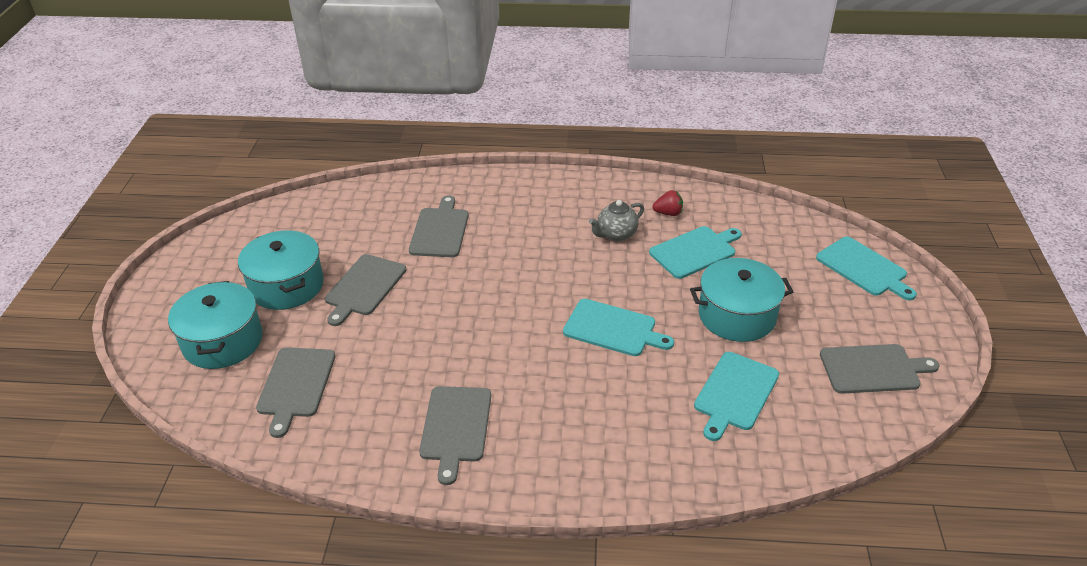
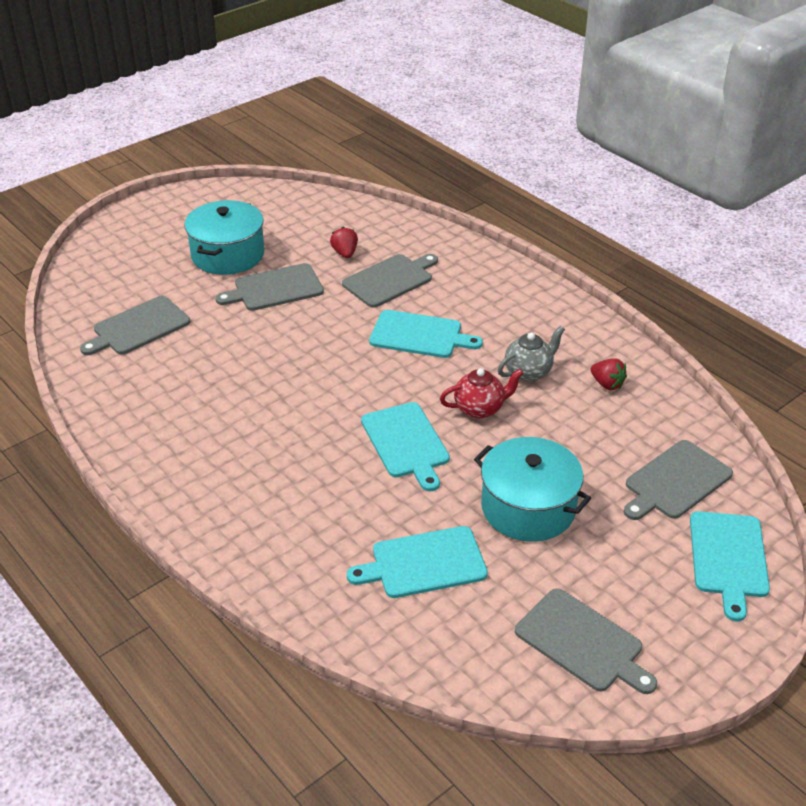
camera: 45 degrees right, 0 degrees up
turquoise pot [168,281,263,369] -> none
grey cutting board [419,386,491,485] -> grey cutting board moved to [624,440,733,520]
grey teapot [589,200,644,242] -> grey teapot turned 135 degrees clockwise [498,326,565,382]
turquoise cutting board [649,226,742,279] -> turquoise cutting board moved to [369,310,483,358]
none -> red strawberry [330,227,358,258]
none -> red teapot [440,368,524,418]

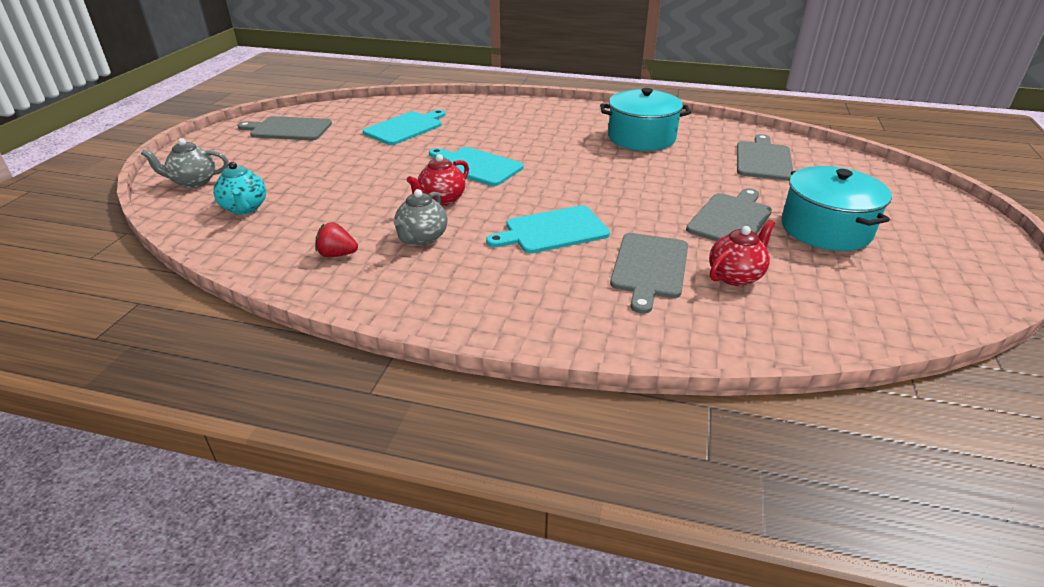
camera: 145 degrees right, 5 degrees down
red strawberry [330,227,358,258] -> red teapot [709,220,775,286]
turquoise pot [474,437,591,542] -> turquoise pot moved to [600,88,691,151]
grey cutting board [624,440,733,520] -> turquoise teapot [213,162,266,215]
turquoise cutting board [690,511,770,622] -> grey teapot [141,138,228,188]

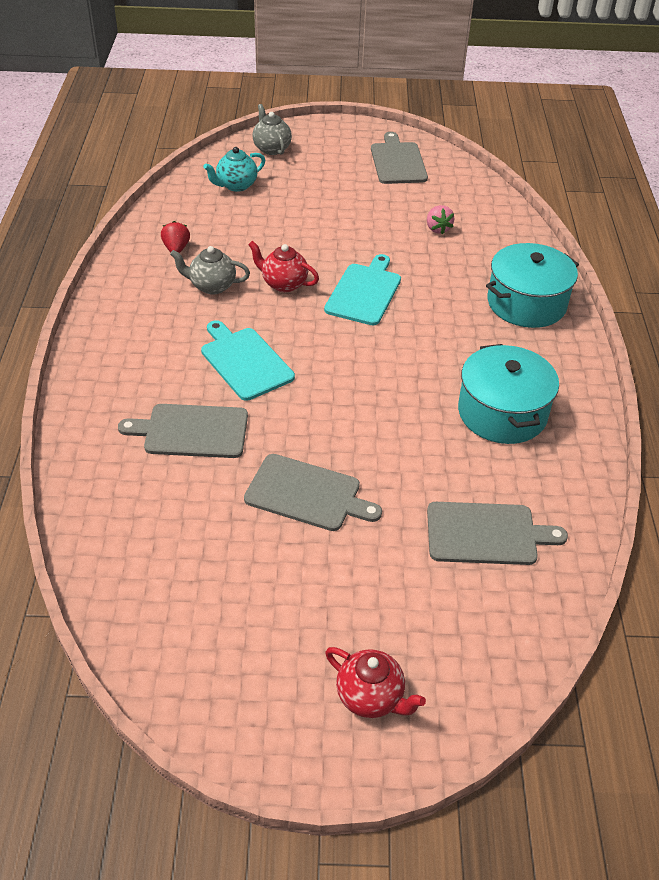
camera: 75 degrees right, 10 degrees up
turquoise cutting board [363,110,446,145] -> pink strawberry [427,205,454,234]
red teapot [709,220,775,286] -> red teapot moved to [325,647,426,718]
turquoise pot [781,166,892,251] -> turquoise pot moved to [486,243,579,328]

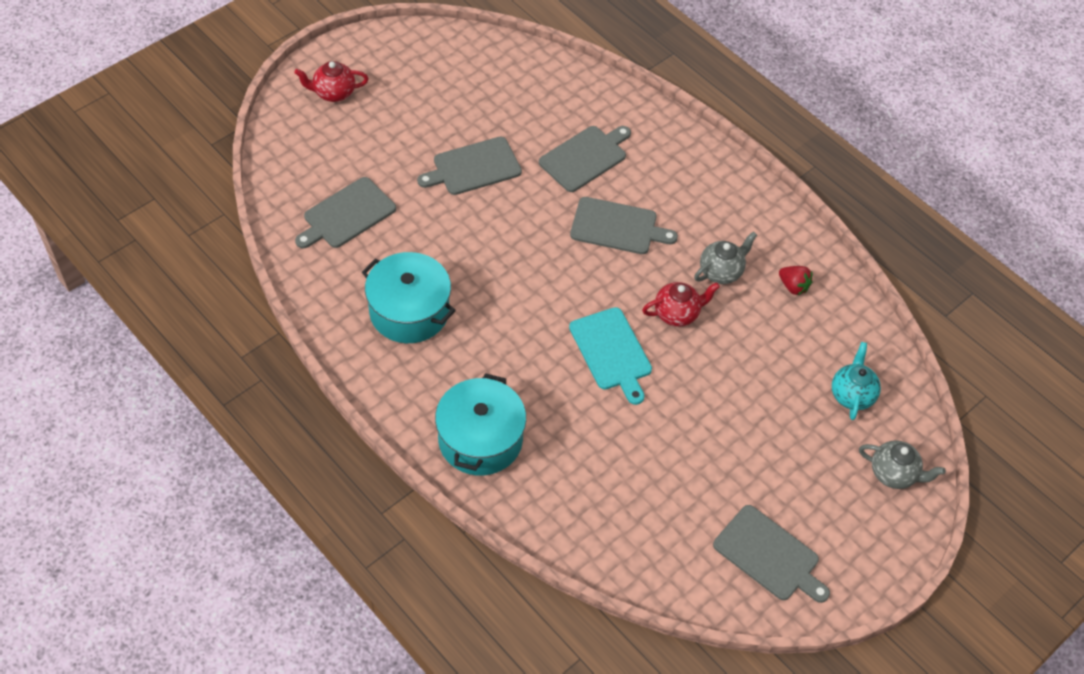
camera: 135 degrees right, 10 degrees up
turquoise cutting board [201,320,295,401] -> grey cutting board [570,197,678,254]
pink strawberry [427,205,454,234] -> none

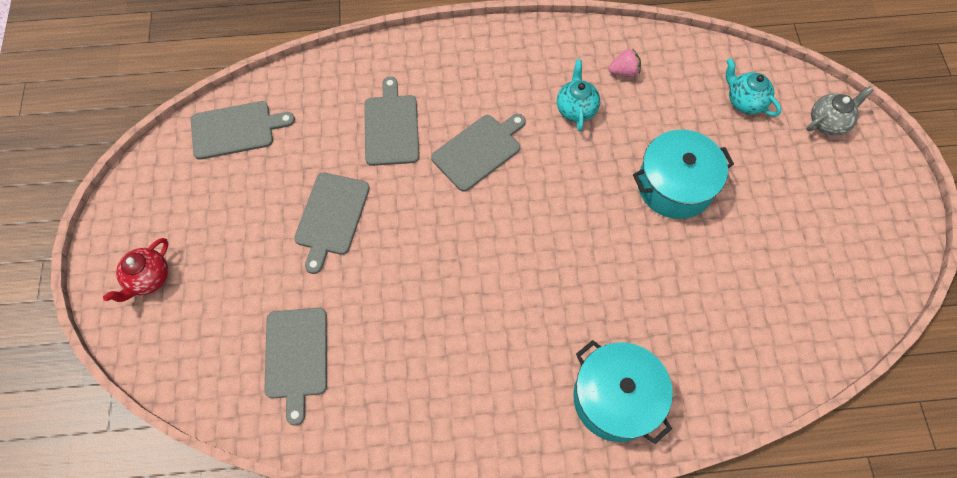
camera: 50 degrees left, 10 degrees up
turquoise pot [362,252,456,343] -> turquoise pot moved to [633,130,734,219]
turquoise cutting board [569,307,652,405] -> none
red teapot [642,282,720,327] -> none
grey teapot [694,231,757,284] -> turquoise teapot [557,59,600,131]
grey cutting board [713,505,830,603] -> grey cutting board moved to [191,101,295,160]
red strawberry [779,266,812,295] -> pink strawberry [608,48,641,77]

